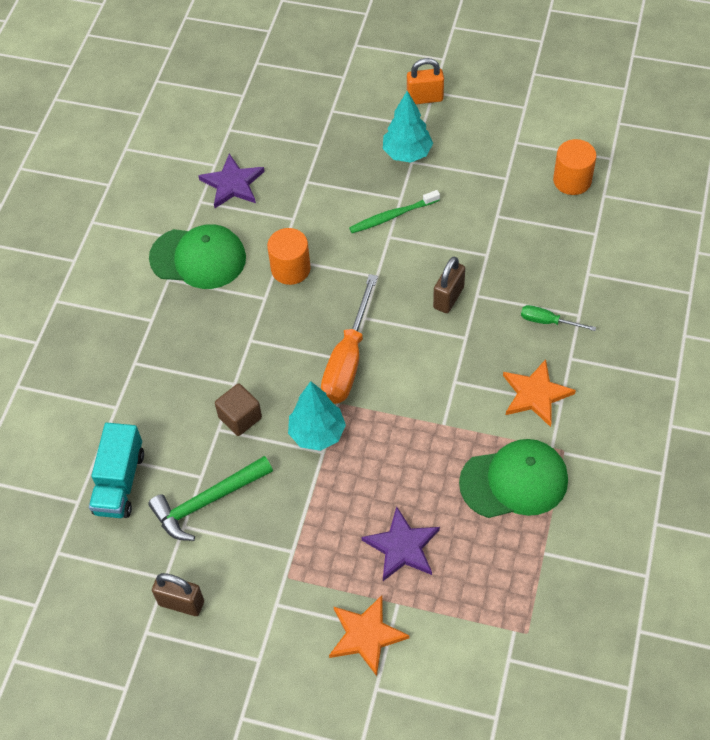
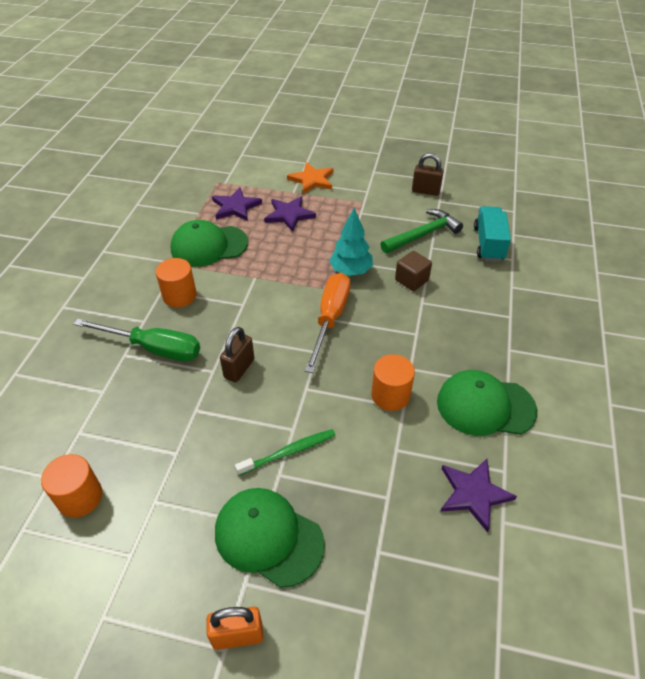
camera: 175 degrees right, 10 degrees down
turquoise tree [383,91,433,163] -> green cap [215,488,325,588]
orange star [503,359,576,427] -> orange cylinder [156,258,197,308]
green screwdriver [521,305,596,331] -> green screwdriver [74,319,200,361], size x2.01
none -> purple star [212,187,262,221]

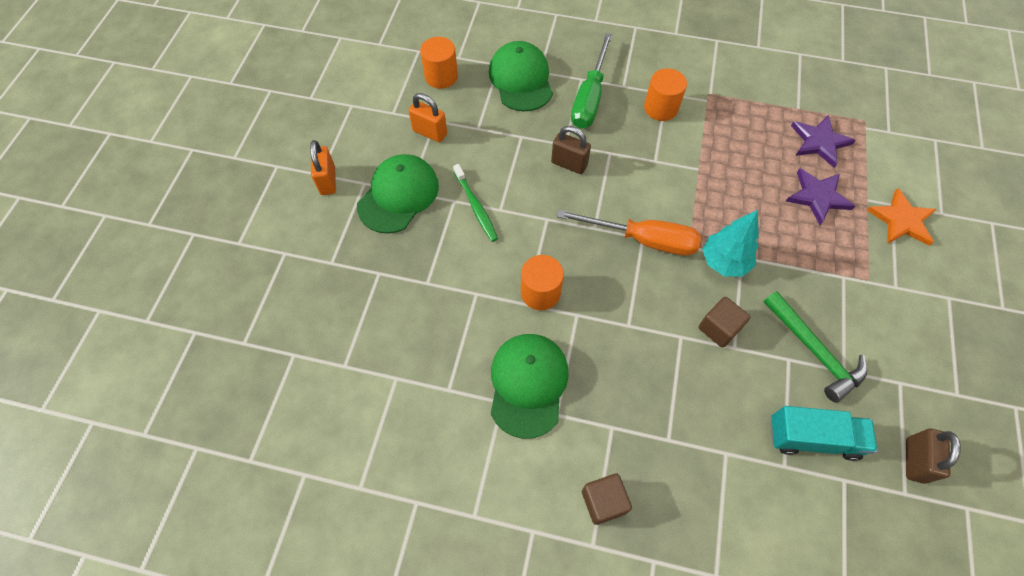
camera: 90 degrees right, 15 degrees up
green cap [171,220,248,267] -> green cap moved to [489,41,553,111]
brown padlock [412,153,444,196] -> brown padlock moved to [906,429,961,484]
purple star [440,459,517,533] -> none
none -> orange padlock [408,93,447,142]
none -> brown cube [582,474,632,525]

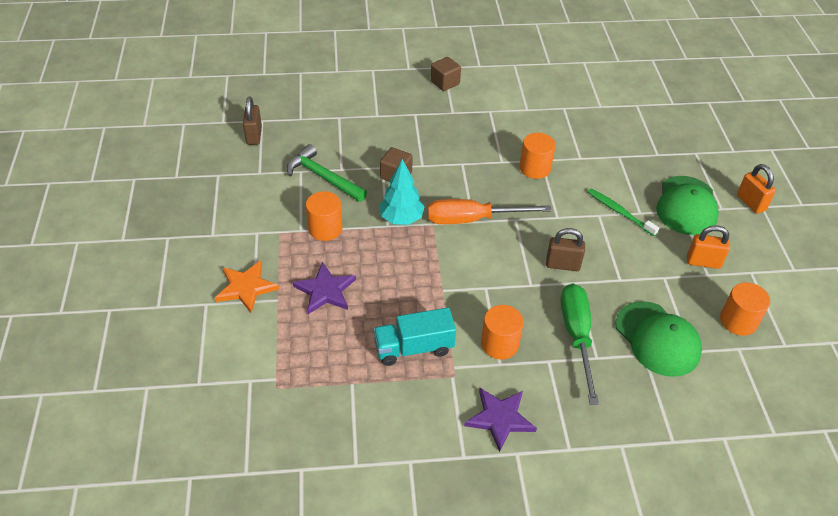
camera: 160 degrees right, 15 degrees down
green cap [491,334,569,439] -> none
turquoise truck [771,406,877,461] -> turquoise truck moved to [373,308,456,366]
purple star [791,115,856,168] -> purple star moved to [464,388,537,452]
none -> orange cylinder [306,191,342,241]

